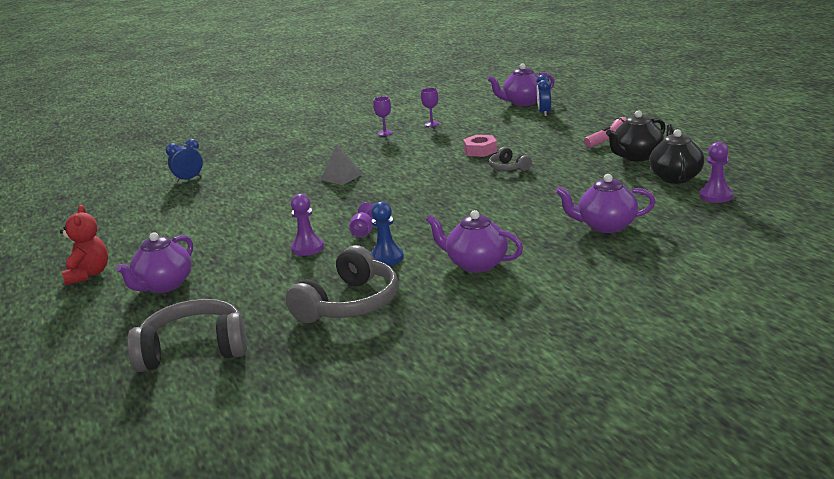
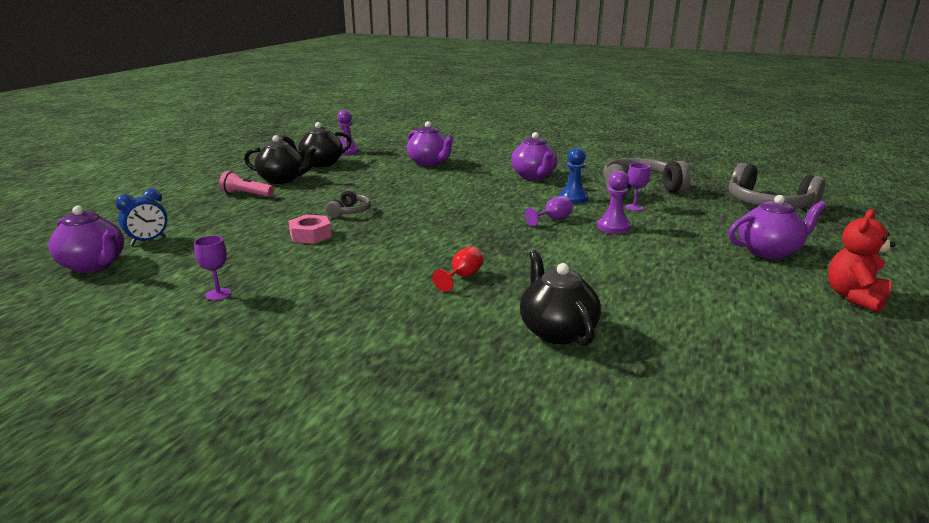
camera: 135 degrees left, 0 degrees up
blue clock [166,139,203,183] -> none
grey pyramid [320,144,363,185] -> red goblet [433,246,483,292]
purple goblet [373,97,393,136] -> purple goblet moved to [626,163,650,211]
none -> black teapot [520,250,601,346]

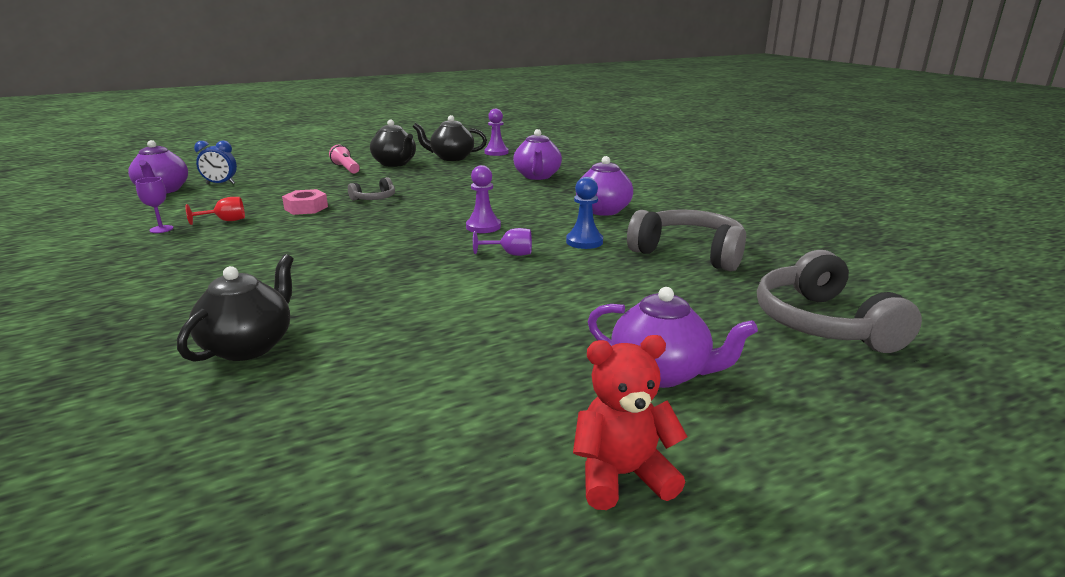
camera: 40 degrees right, 0 degrees up
red goblet [433,246,483,292] -> red goblet moved to [185,197,245,225]
purple pawn [597,171,631,234] -> purple pawn moved to [466,165,501,233]
purple goblet [626,163,650,211] -> none

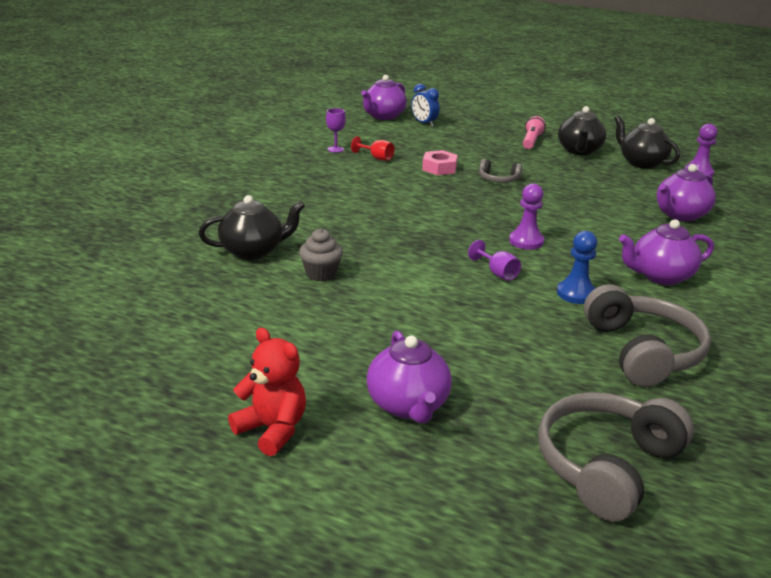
camera: 50 degrees right, 5 degrees up
none -> grey cupcake [299,228,343,281]

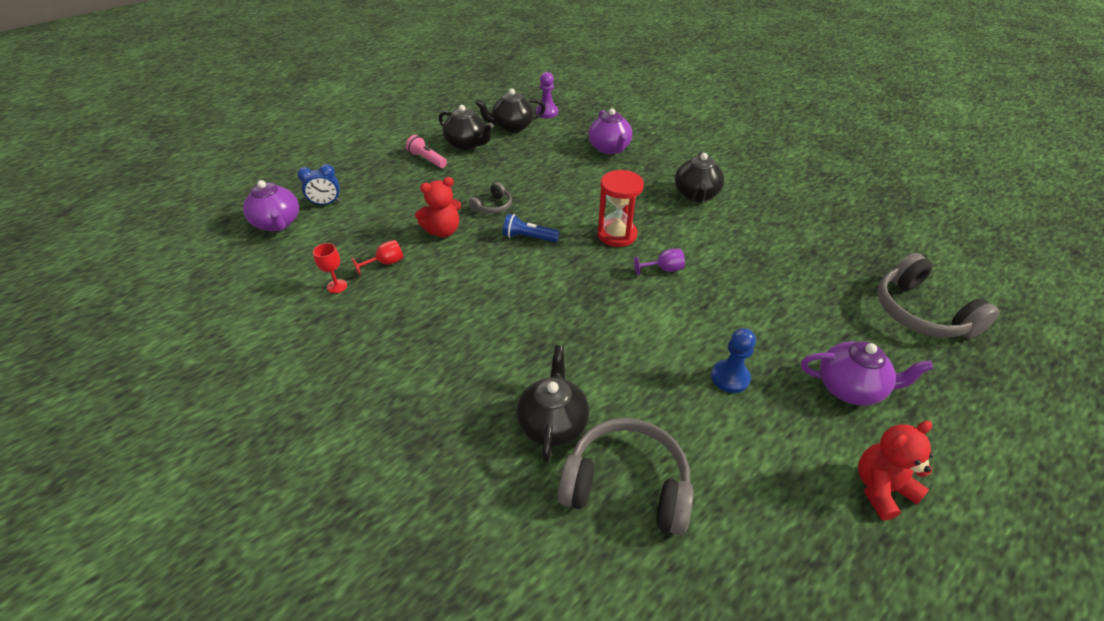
camera: 65 degrees left, 15 degrees up
grey cupcake [299,228,343,281] -> none
purple goblet [326,108,346,153] -> red goblet [313,243,347,293]
pink nut [422,150,458,175] -> red teddy bear [415,177,461,237]
purple pawn [509,183,544,250] -> red hourglass [597,170,644,247]
blue pawn [557,231,597,304] -> blue pawn moved to [711,328,756,393]
grey headphones [584,284,711,387] -> grey headphones moved to [558,418,694,536]
purple teapot [619,219,714,285] -> black teapot [675,152,724,203]
none -> blue flashlight [503,214,560,242]

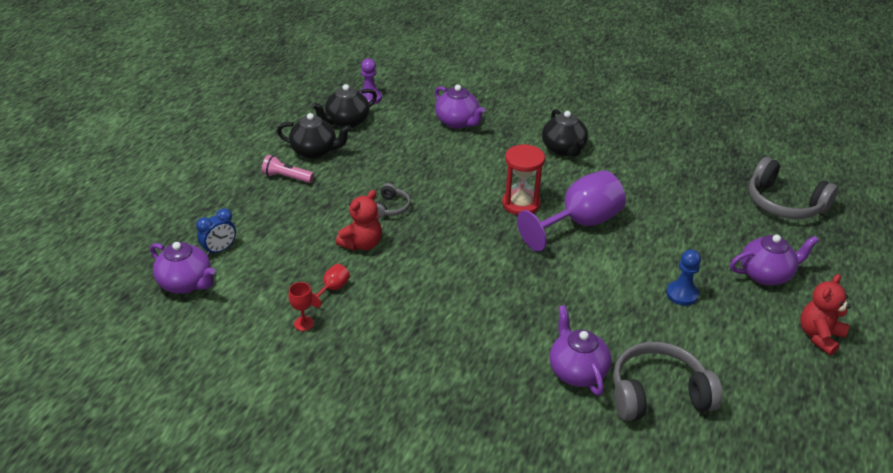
camera: 25 degrees left, 5 degrees down
blue flashlight [503,214,560,242] -> none
black teapot [516,345,589,463] -> purple teapot [549,305,611,396]
purple goblet [634,249,685,275] -> purple goblet [517,170,626,251], size x2.42

